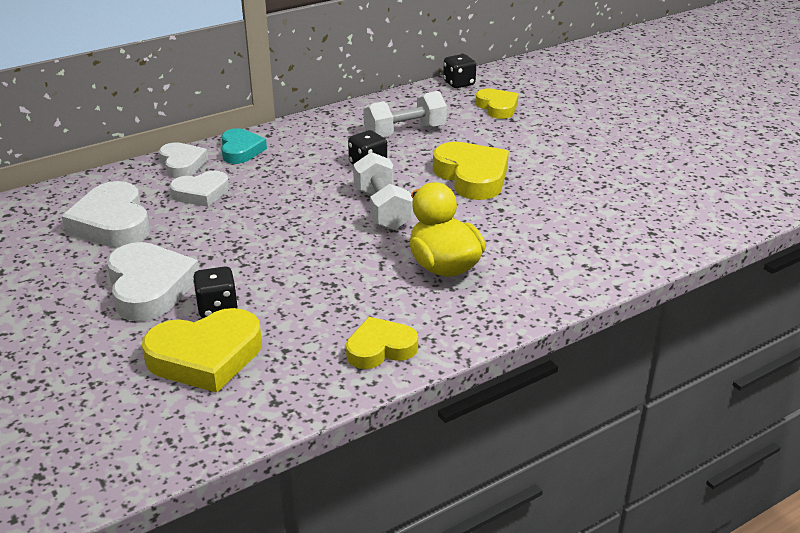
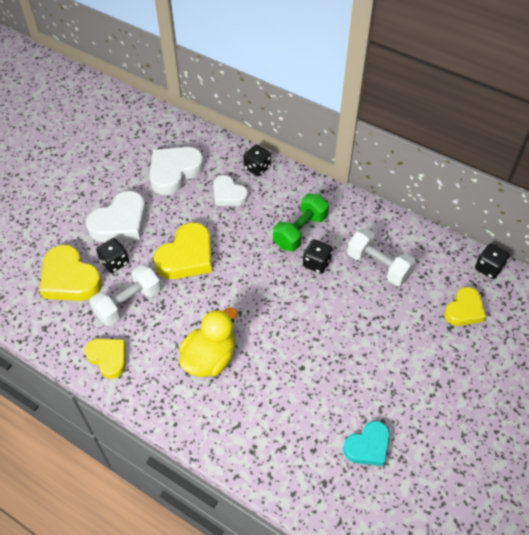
camera: 65 degrees right, 20 degrees up
white heart [159,142,208,178] -> black dice [243,144,271,176]
turquoise heart [221,128,267,164] -> turquoise heart moved to [343,421,390,466]
white dumbbell [353,152,413,230] -> white dumbbell moved to [89,265,161,326]
yellow heart [433,142,509,200] -> yellow heart moved to [154,223,212,279]
none -> green dumbbell [273,194,329,251]

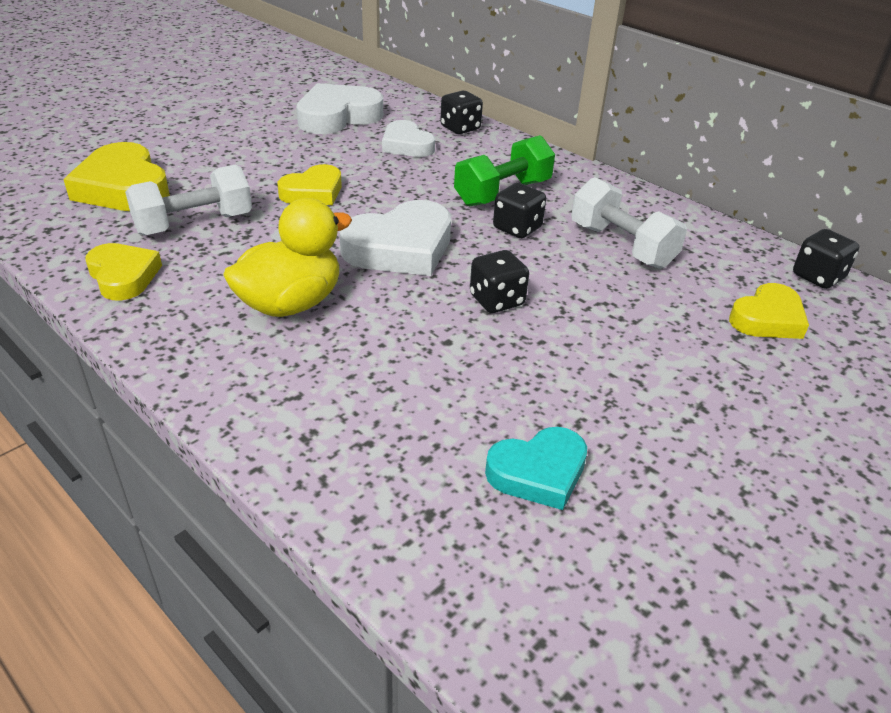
camera: 10 degrees right, 15 degrees down
white heart [86,191,146,242] -> white heart moved to [339,200,451,276]
black dice [96,238,129,273] -> black dice moved to [470,250,529,313]
yellow heart [154,223,212,279] -> yellow heart [278,164,342,205], size x0.64

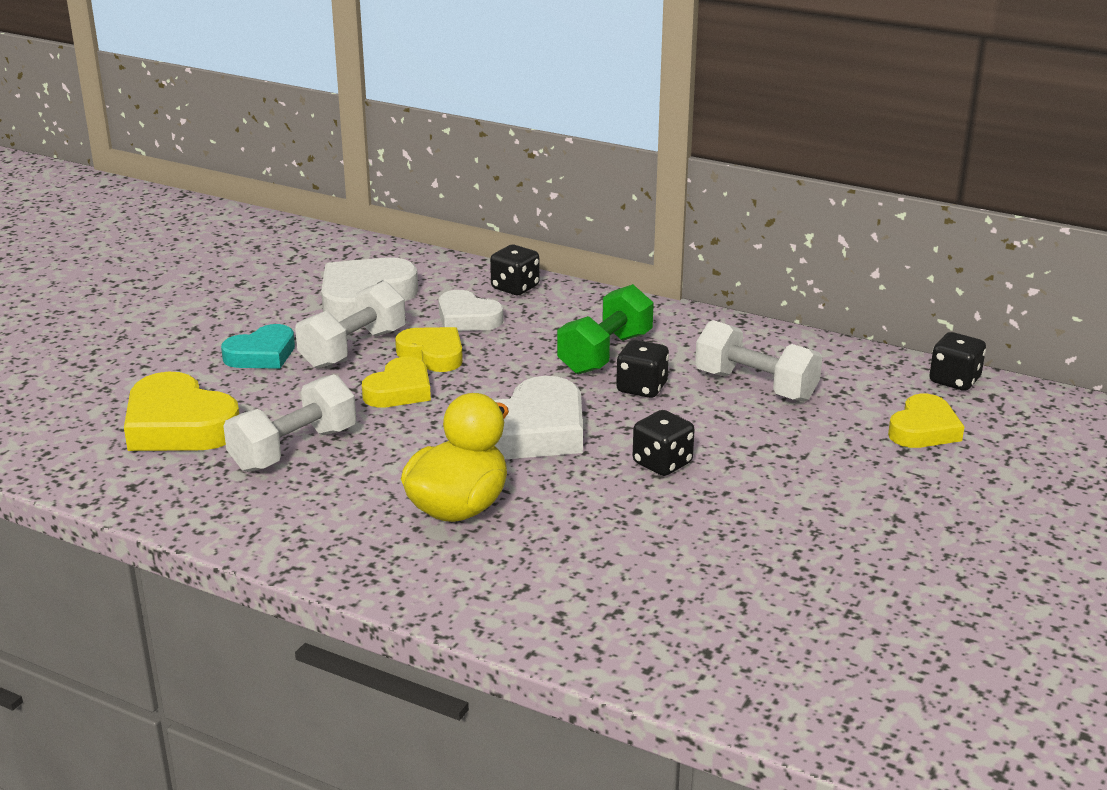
camera: 15 degrees left, 10 degrees down
yellow heart [85,243,162,300] -> yellow heart moved to [395,327,463,372]
turquoise heart [485,427,587,510] -> turquoise heart moved to [221,324,295,369]
none -> white dumbbell [295,281,406,369]

